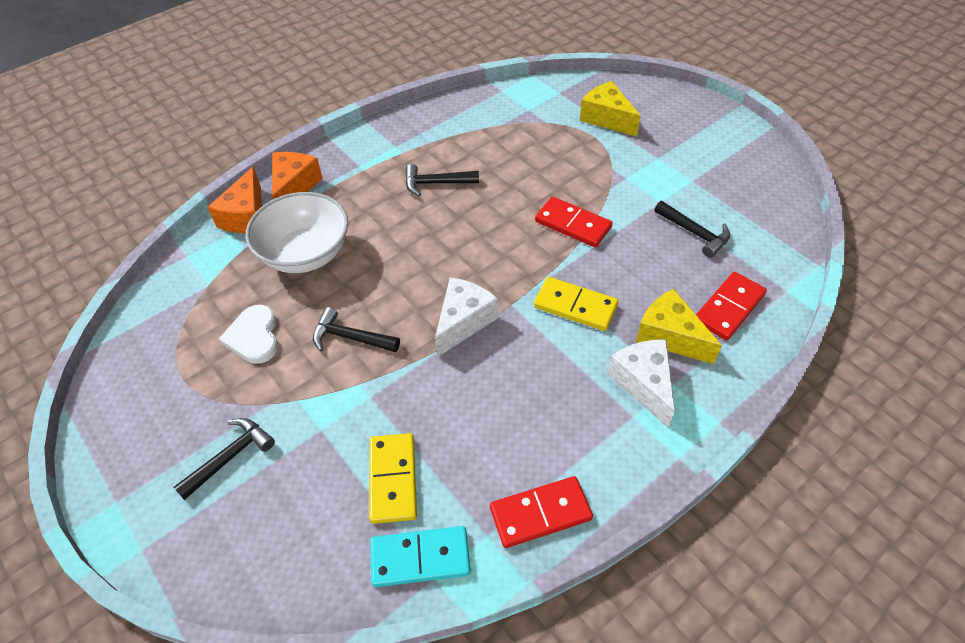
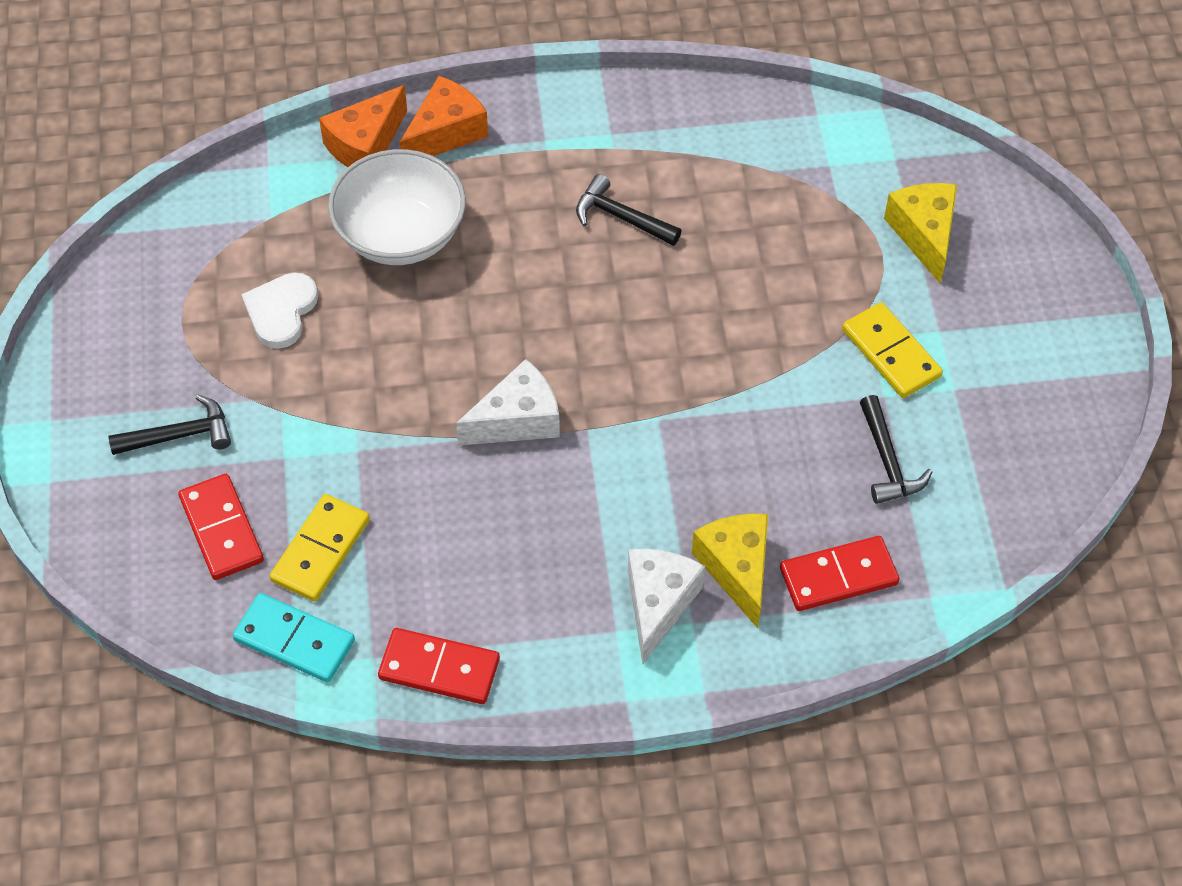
camera: 30 degrees right, 5 degrees up
black hammer [313,307,400,352] -> none
yellow domino [534,277,618,331] -> yellow domino moved to [842,302,943,398]
red domino [535,197,613,248] -> red domino moved to [179,474,264,580]

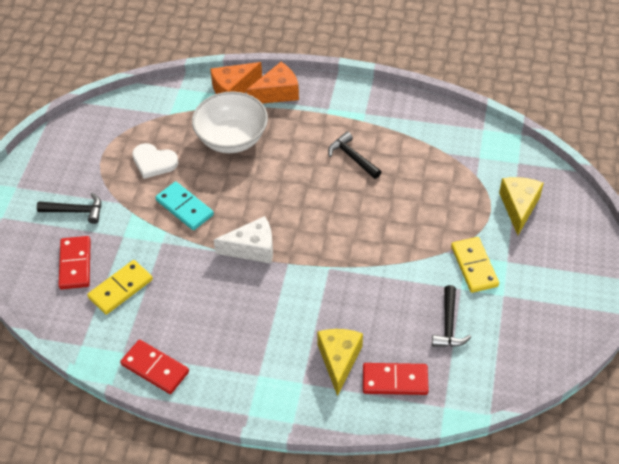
camera: 20 degrees right, 5 degrees down
turquoise domino [233,593,355,683] -> turquoise domino moved to [155,182,214,230]
white heart [241,273,318,349] -> white heart turned 105 degrees counterclockwise [132,143,178,179]
white cheese [628,549,705,664] -> none

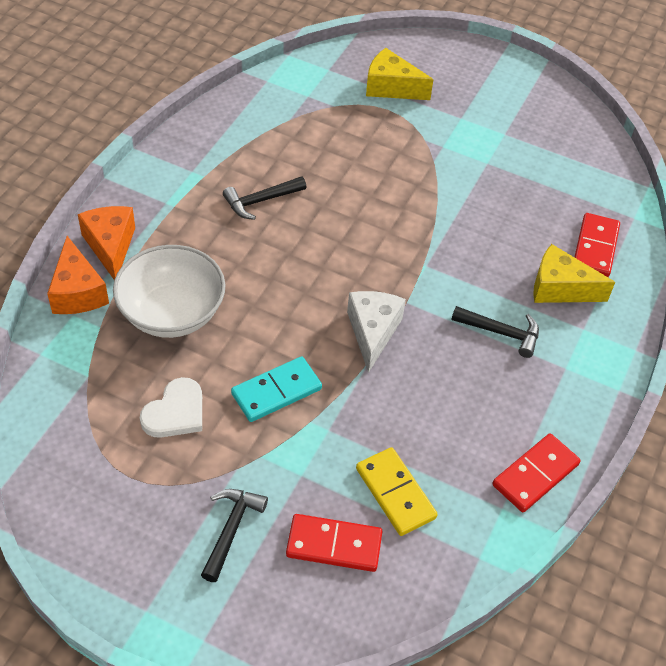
camera: 80 degrees left, 0 degrees up
black hammer [432,285,471,347] -> black hammer moved to [452,306,539,358]
yellow domino [451,237,499,293] -> none

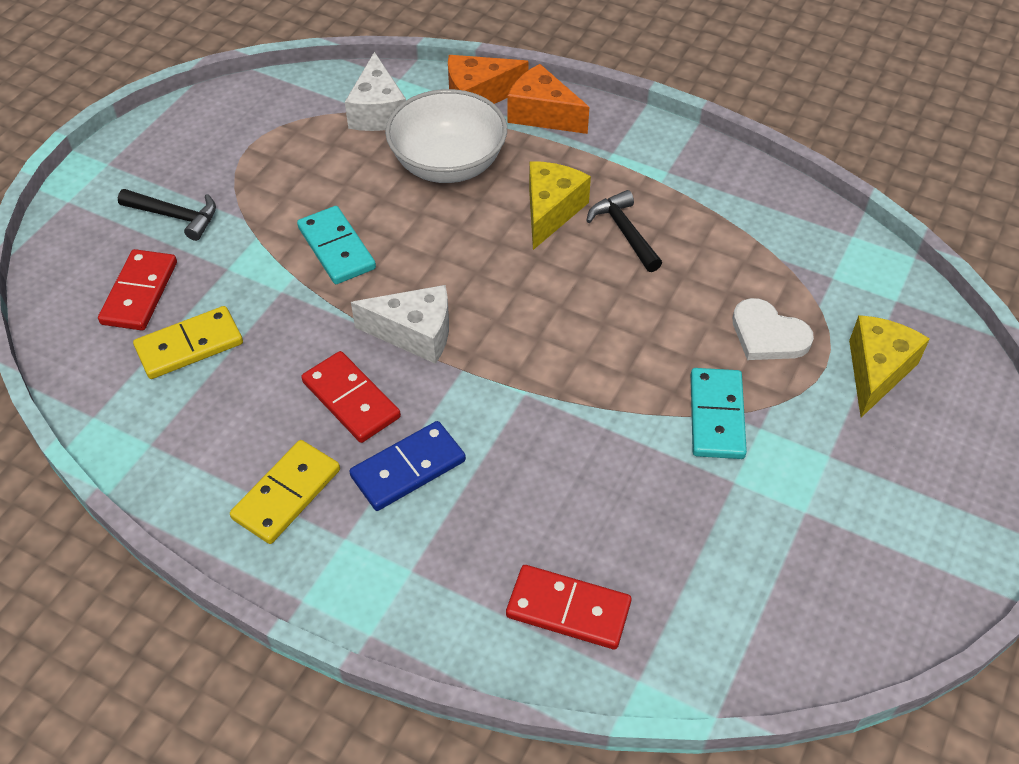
camera: 95 degrees right, 0 degrees up
orange cheese [78,206,135,280] -> orange cheese turned 135 degrees counterclockwise [507,64,589,134]
white heart [140,377,202,438] -> white heart moved to [733,298,814,360]
black hammer [452,306,539,358] -> blue domino [349,421,466,511]
red domino [492,433,581,512] -> red domino moved to [301,351,401,443]
yellow cheese [533,244,615,303] -> yellow cheese moved to [529,161,591,250]
none -> yellow domino [230,440,340,544]
none -> white cheese [345,52,406,131]
none -> turquoise domino [691,368,747,459]

